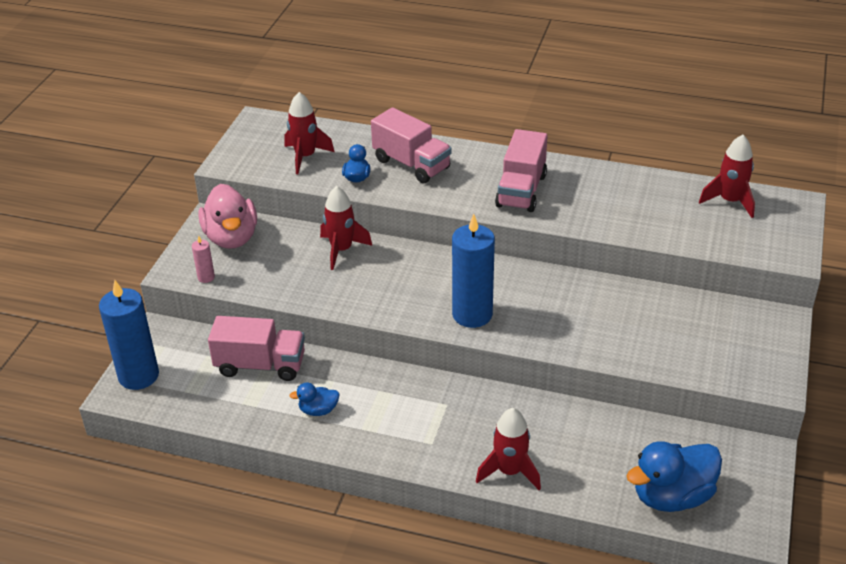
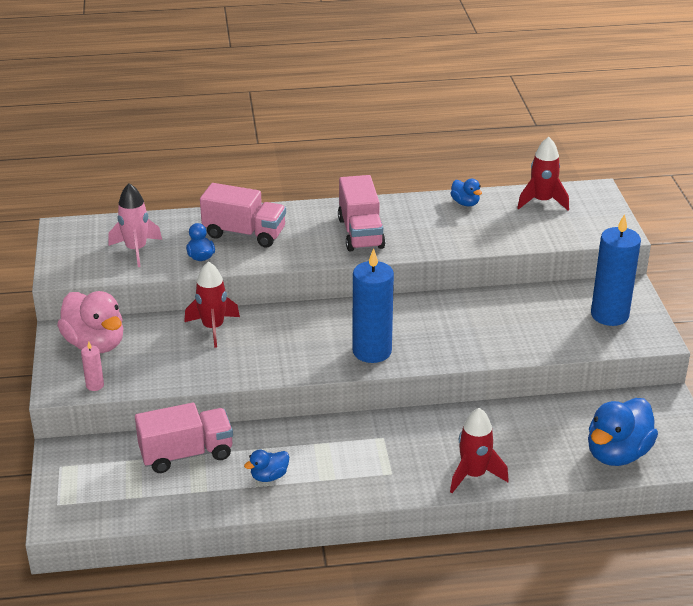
camera: 25 degrees left, 5 degrees down
blue candle [99,280,159,390] -> blue candle moved to [591,214,641,326]
red rocket [284,92,334,174] -> pink rocket [108,183,162,267]
none -> blue duck [450,179,482,206]

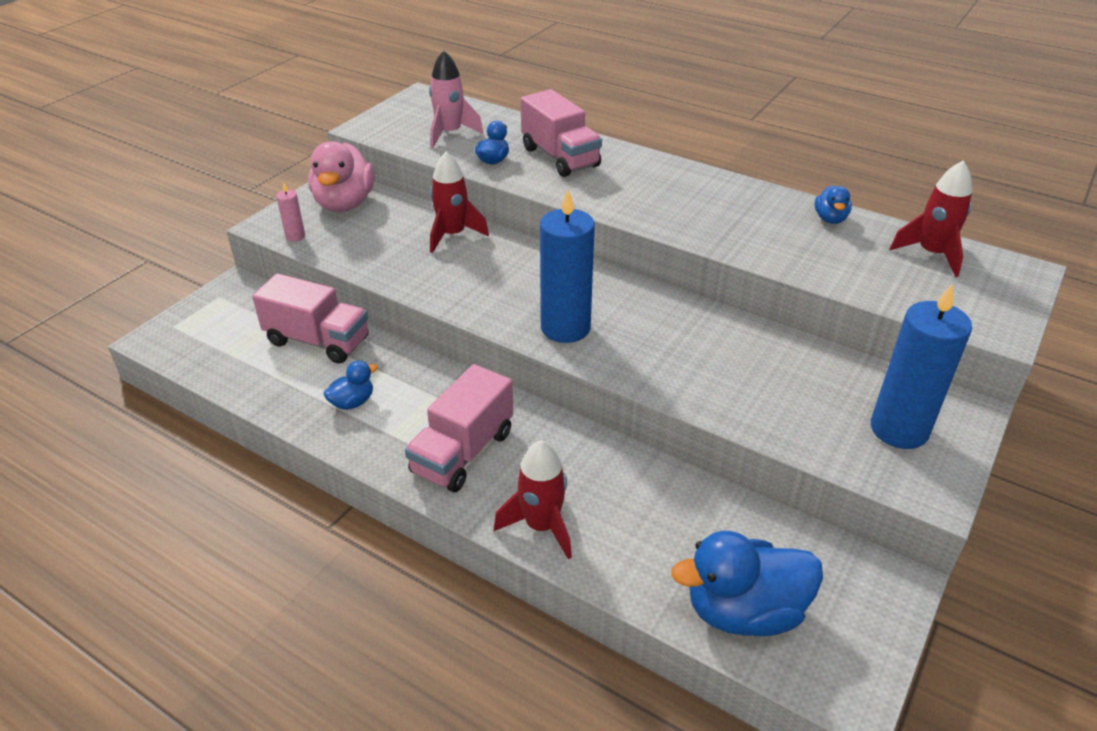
camera: 40 degrees right, 5 degrees up
blue duck [244,450,289,482] -> blue duck turned 135 degrees clockwise [323,361,378,410]
pink truck [338,175,386,251] -> pink truck moved to [405,364,513,492]

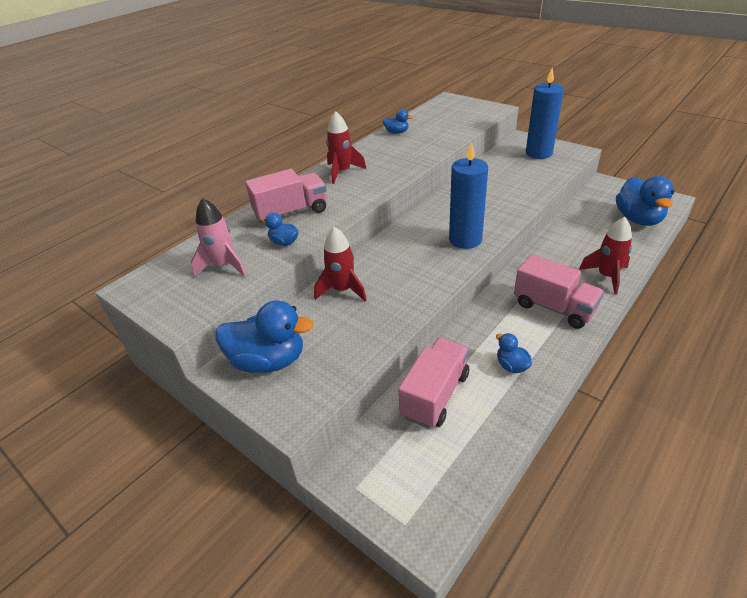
camera: 80 degrees left, 0 degrees up
pink candle [276,183,305,241] -> none
pink duck [308,141,375,212] -> blue duck [216,300,314,373]
red rocket [890,161,972,277] -> red rocket moved to [326,111,366,184]

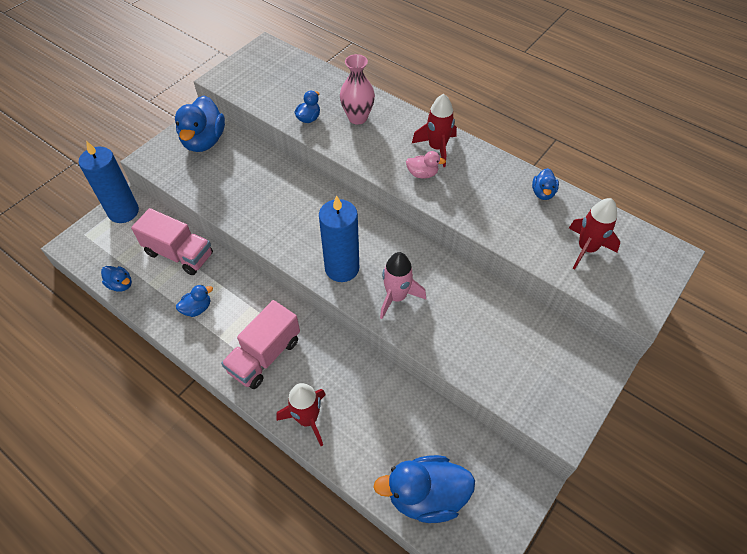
camera: 85 degrees right, 15 degrees up
pink rocket [191,198,247,277] -> pink rocket moved to [380,252,426,319]
pink truck [245,169,327,223] -> pink vase [340,54,375,125]
red rocket [314,227,367,302] -> red rocket moved to [569,198,620,269]
blue candle [526,68,564,159] -> blue candle moved to [79,141,139,223]
none -> blue duck [101,266,132,292]
none -> pink duck [406,151,446,179]

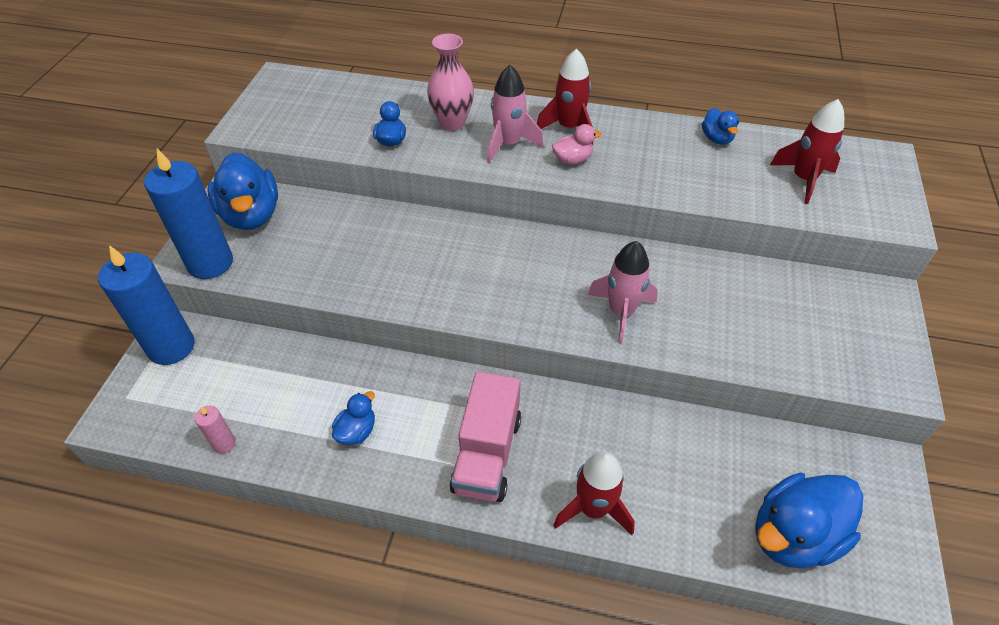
camera: 25 degrees left, 5 degrees down
blue duck [101,266,132,292] -> pink candle [195,406,236,454]
pink truck [131,208,213,275] -> none
blue candle [319,196,359,282] -> blue candle moved to [144,149,233,279]
none -> pink rocket [487,65,544,163]

